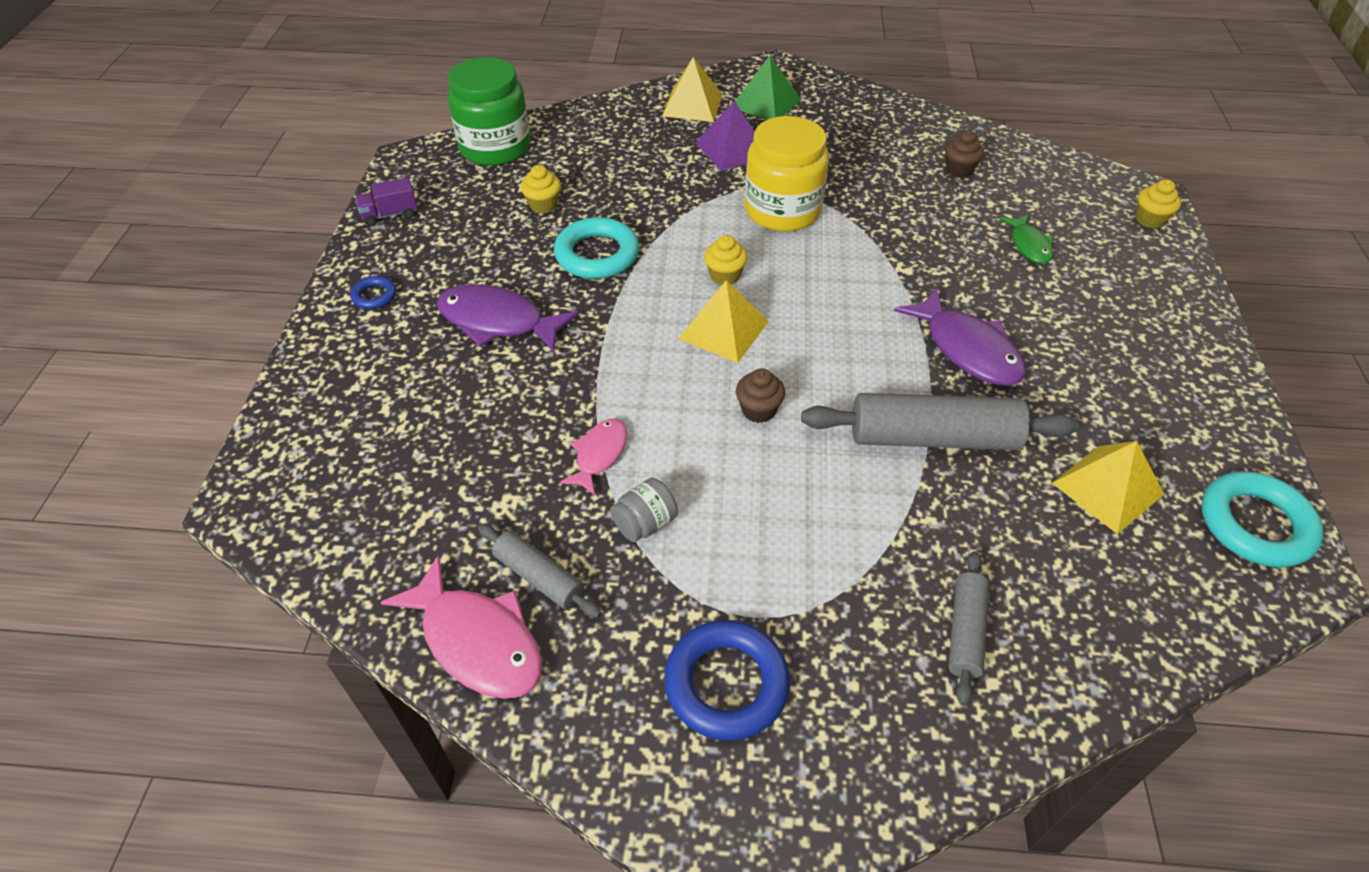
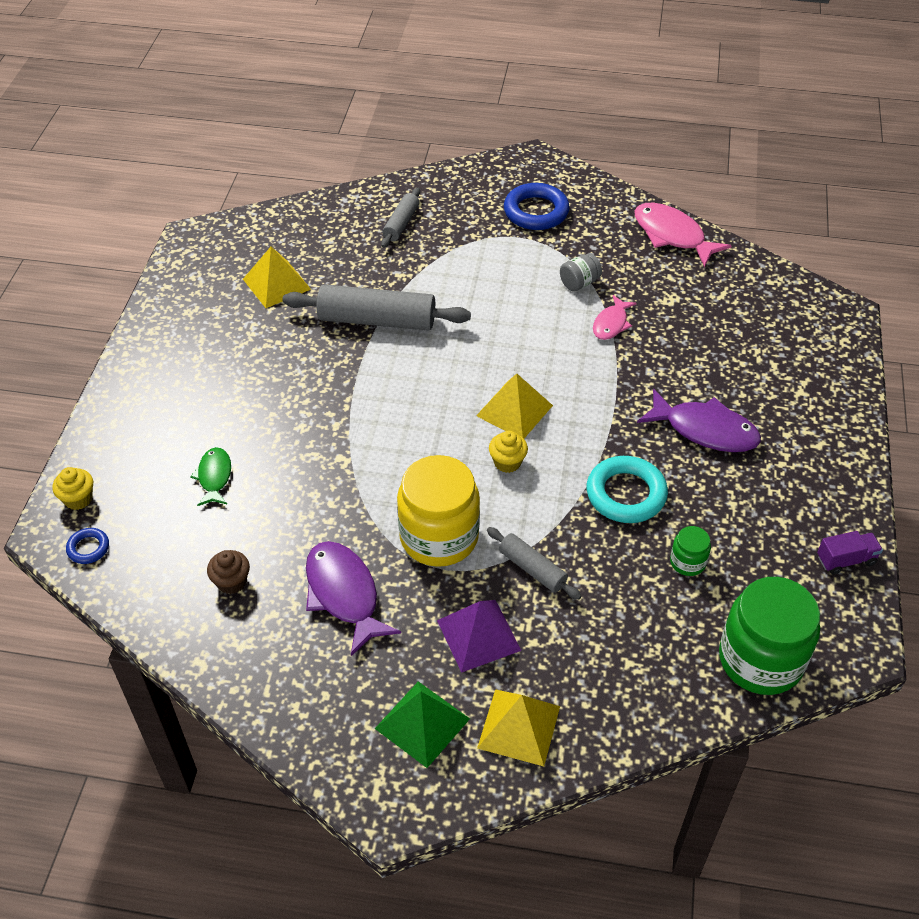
camera: 175 degrees left, 0 degrees up
blue ring [350,276,396,309] -> blue ring moved to [66,528,109,564]
grey rolling pin [478,524,602,618] -> grey rolling pin moved to [487,527,581,600]
yellow cupcake [521,165,561,214] -> green jar [670,526,711,576]
brown cupcake [736,368,785,423] -> none
purple fish [894,288,1026,386] -> purple fish moved to [306,541,401,656]
turquoise ring [1201,471,1324,568] -> none

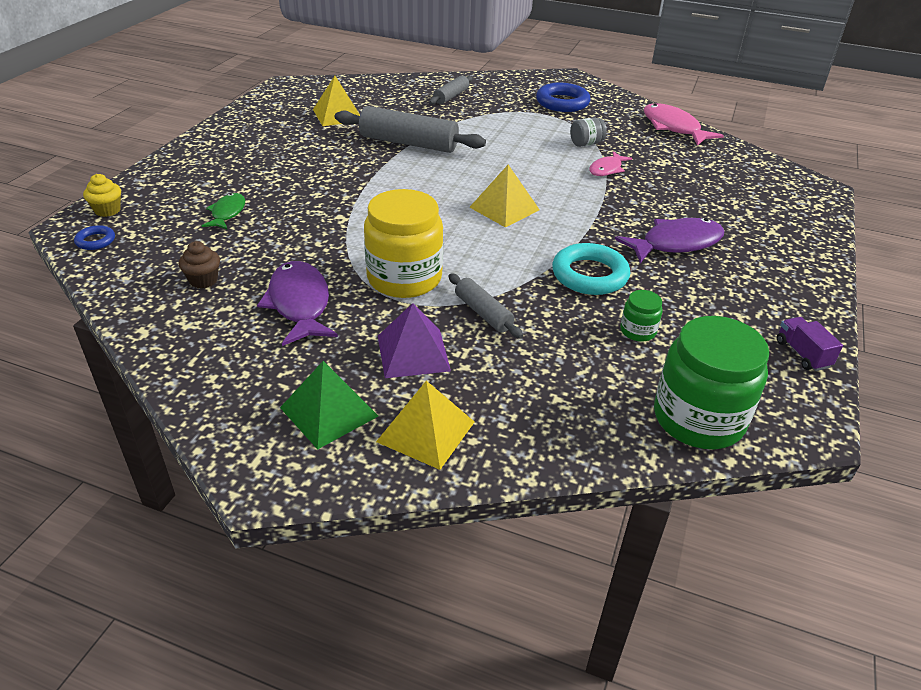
camera: 10 degrees right, 10 degrees down
yellow cupcake [489,431,528,473] -> none
purple fish [637,389,761,452] -> purple fish turned 60 degrees counterclockwise [615,218,724,263]
purple truck [817,531,883,575] -> purple truck turned 105 degrees counterclockwise [777,317,843,371]

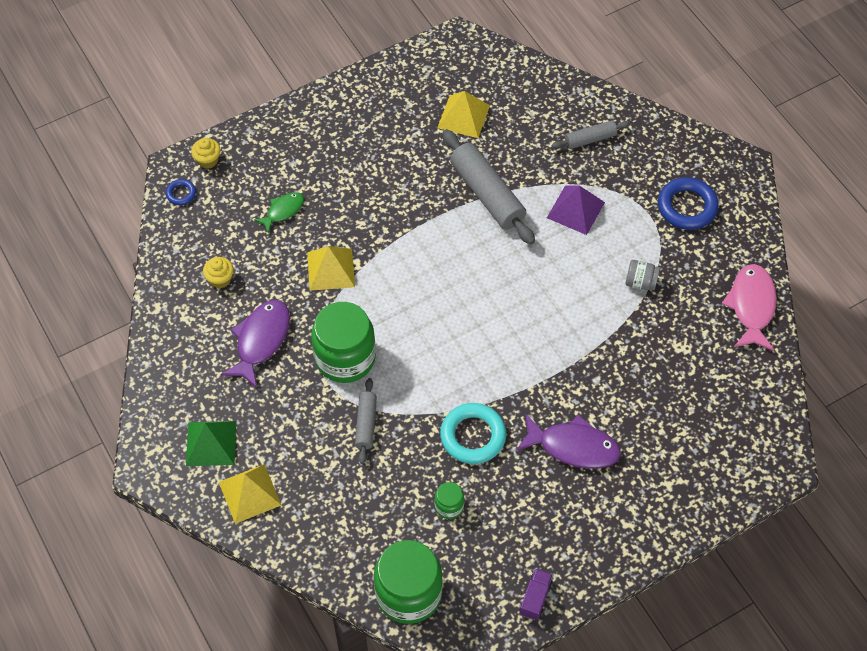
camera: 40 degrees right, 20 degrees up
brown cupcake [179,241,220,289] -> yellow cupcake [203,257,234,288]
yellow jar [364,189,443,298] -> green jar [311,302,376,383]
purple pyramid [378,303,451,378] -> purple pyramid moved to [547,186,605,235]
yellow pyramid [469,165,540,228] -> yellow pyramid moved to [307,246,355,291]
pink fish [589,151,632,176] -> none

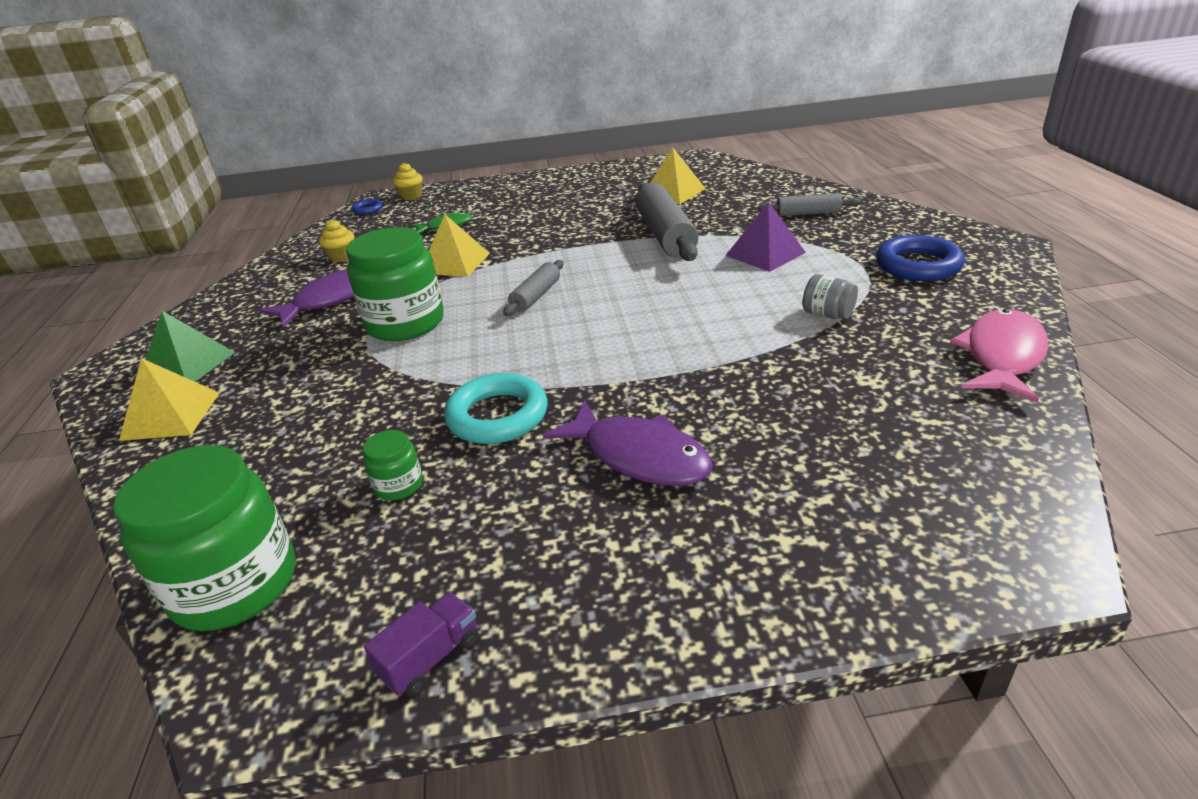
camera: 25 degrees right, 25 degrees down
grey rolling pin [355,378,377,464] -> grey rolling pin moved to [503,260,563,316]

